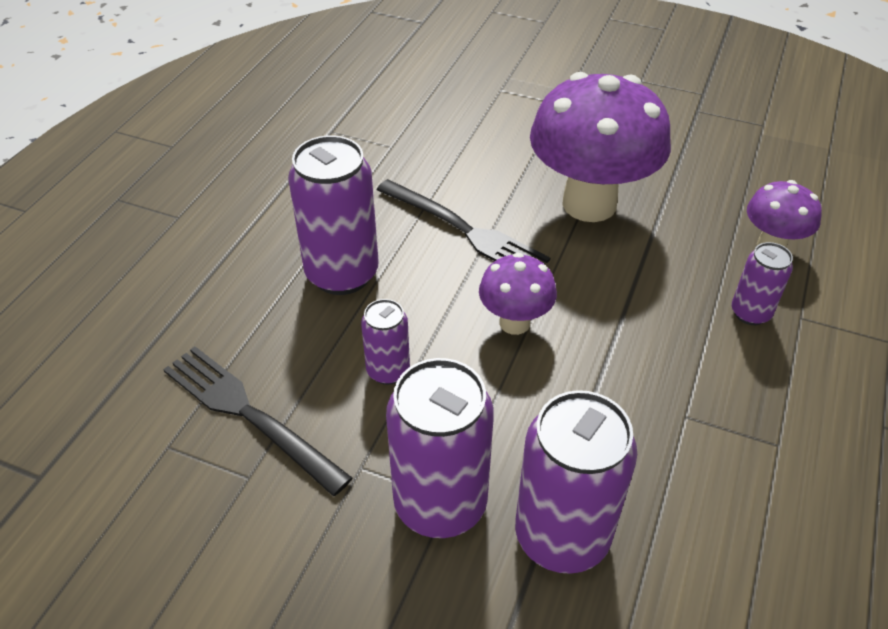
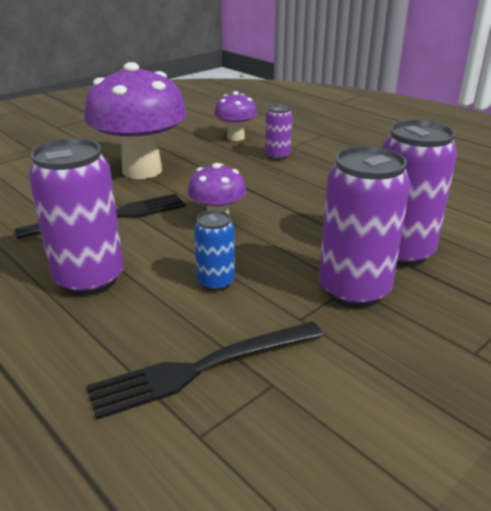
camera: 65 degrees left, 15 degrees down
purple can [361,299,410,385] -> blue can [194,210,235,291]

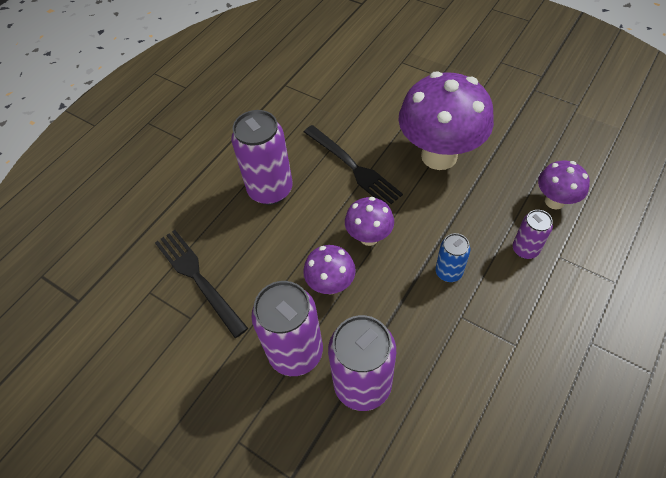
camera: 80 degrees right, 25 degrees up
blue can [194,210,235,291] -> blue can moved to [435,233,470,282]
none -> purple mushroom [303,245,356,294]

